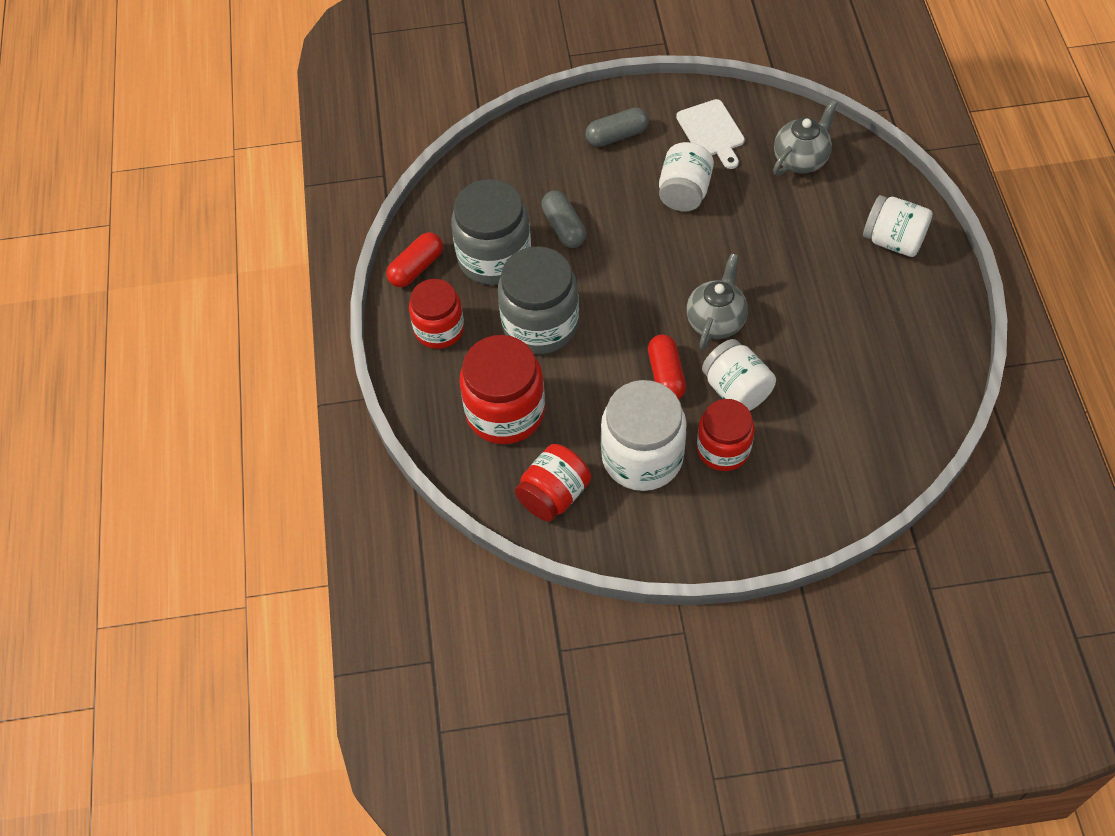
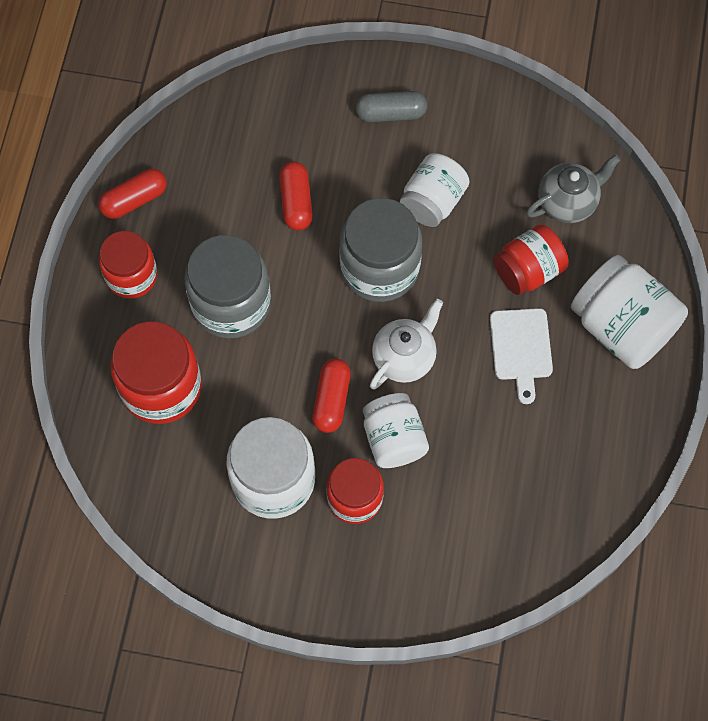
camera: 15 degrees right, 10 degrees up
grey jar [451,179,531,285] -> grey jar moved to [339,198,422,302]
red jar [515,444,591,522] -> red jar moved to [494,224,569,295]
grey capsule [541,191,586,248] -> red capsule [279,162,313,231]
white cutting board [676,99,745,169] -> white cutting board moved to [490,308,553,404]
grey teapot [686,253,748,350] -> white teapot [370,299,443,389]
white jar [863,195,933,257] -> white jar [571,255,688,369], size x1.51

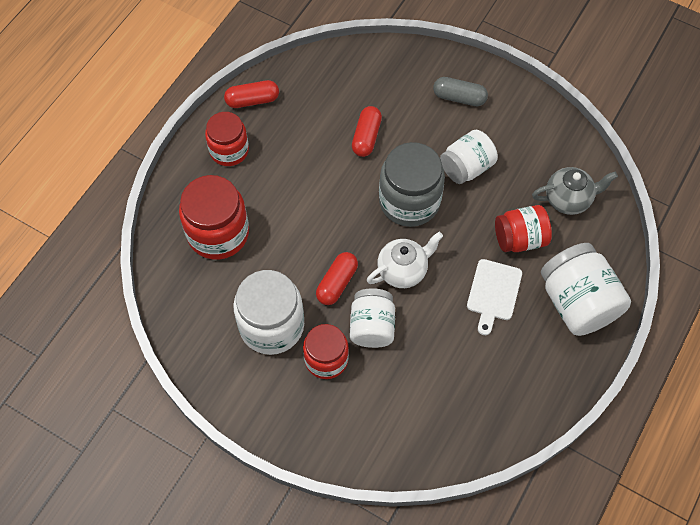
camera: 20 degrees right, 5 degrees down
grey jar [184,235,271,339] -> none

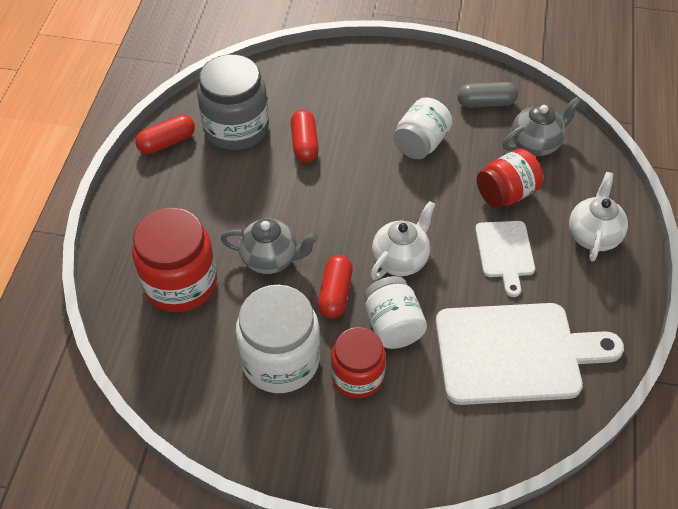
camera: 20 degrees left, 10 degrees down
red jar [205,112,249,166] -> none
grey jar [379,142,445,227] -> grey jar moved to [197,54,269,150]
grey capsule [433,77,488,106] -> grey capsule moved to [457,82,518,108]
white jar [541,243,631,336] -> white teapot [569,172,628,262]
none -> grey teapot [221,219,318,274]
none -> white cutting board [436,303,624,405]

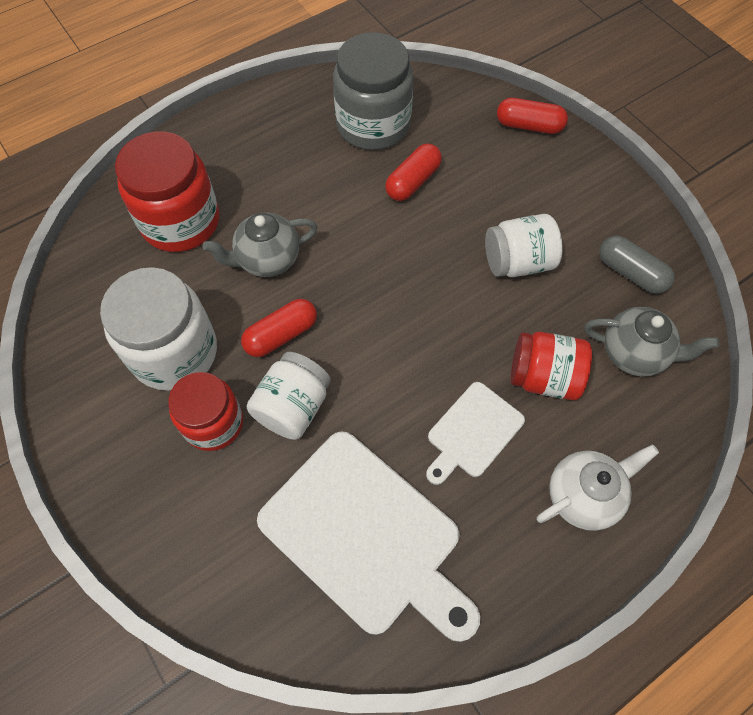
camera: 45 degrees right, 10 degrees up
red capsule [135,114,195,154] -> red capsule moved to [497,98,568,134]
grey teapot [221,219,318,274] -> grey teapot turned 105 degrees clockwise [203,213,318,277]
white teapot [370,201,436,280] -> none

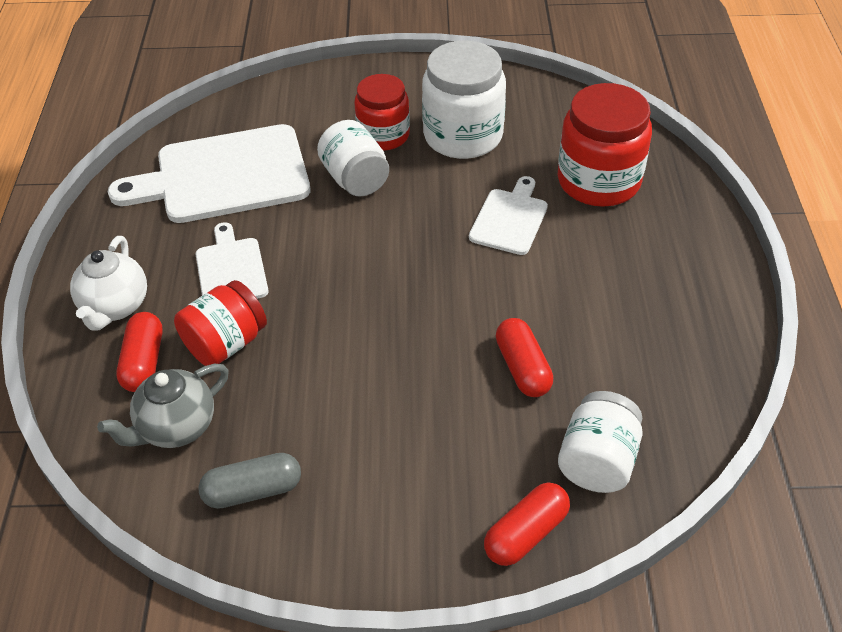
camera: 125 degrees right, 15 degrees down
grey teapot [203,213,318,277] -> white cutting board [469,176,548,255]
red capsule [241,299,317,357] -> red capsule moved to [116,312,163,392]
grey jar [333,32,413,150] -> none
white jar [485,214,563,277] -> white jar moved to [558,391,642,493]

